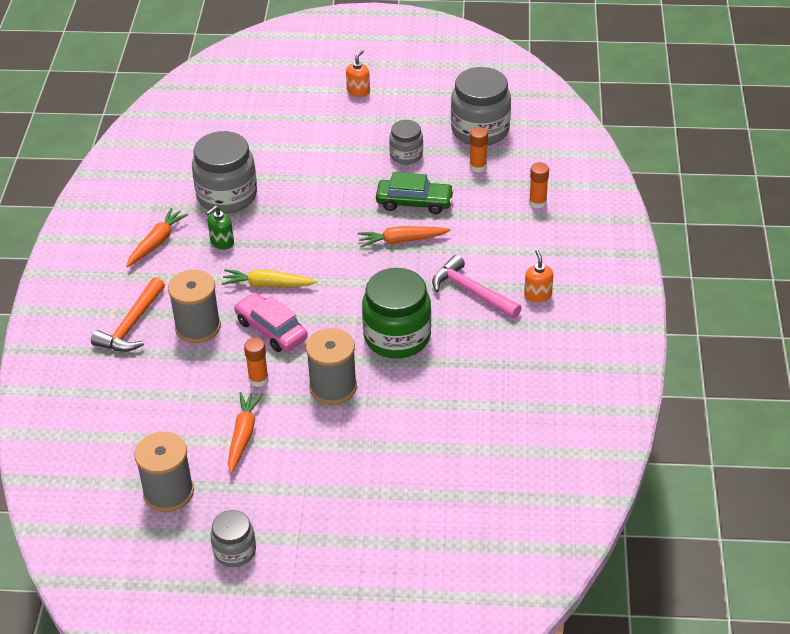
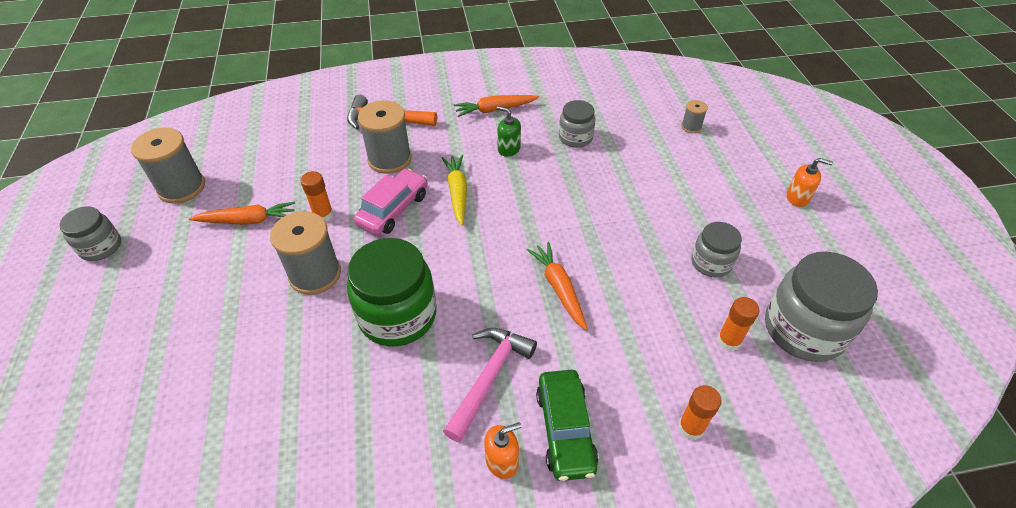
camera: 75 degrees right, 5 degrees up
orange carrot [126,208,188,267] -> orange carrot turned 150 degrees clockwise [454,95,539,117]
grey jar [192,131,257,213] -> grey jar [559,100,596,148], size x0.56
green car [376,172,454,214] -> green car moved to [536,370,599,481]
none -> grey spool [681,100,708,133]

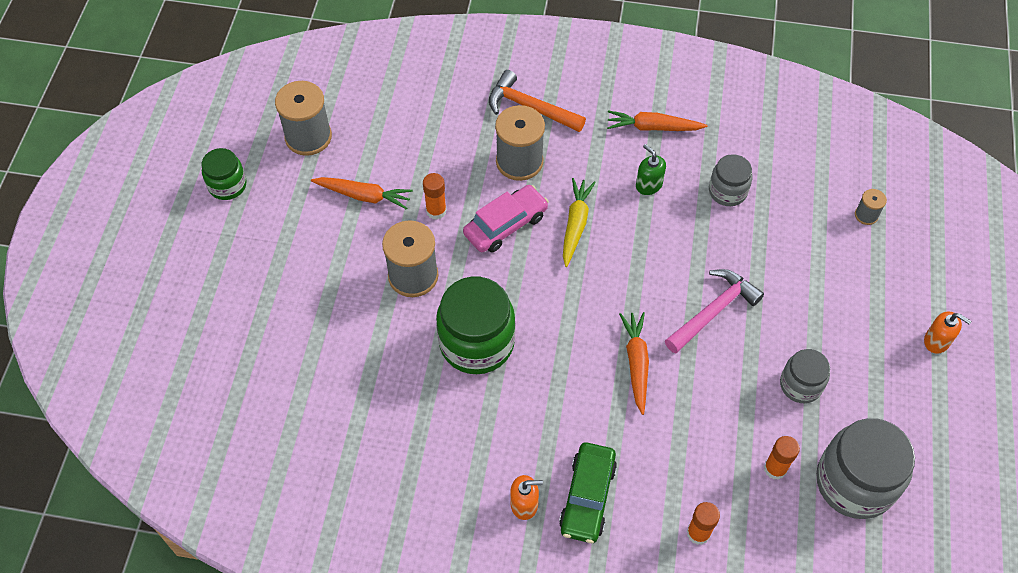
camera: 20 degrees right, 10 degrees up
grey jar [59,206,121,261] -> green jar [202,148,247,200]
pink hammer [443,328,537,442] -> pink hammer moved to [665,269,764,354]

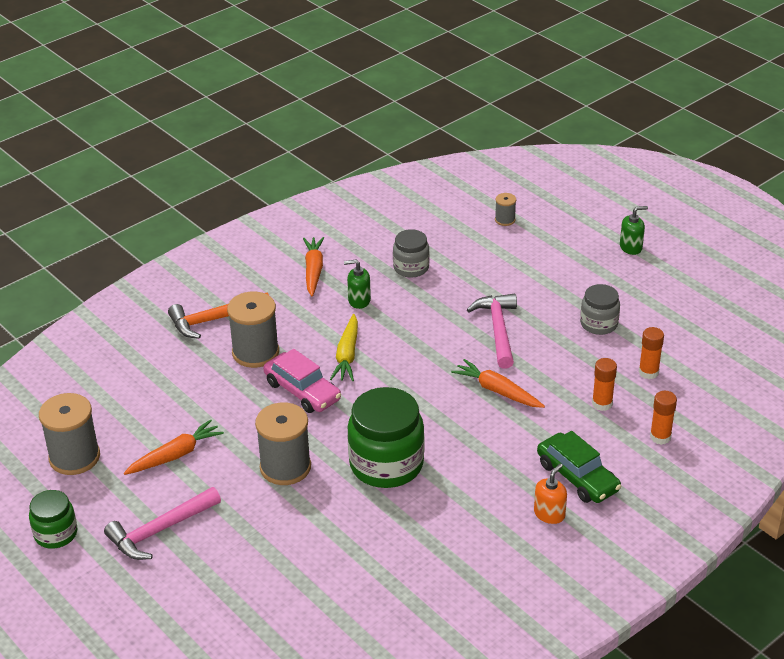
camera: 50 degrees left, 20 degrees down
orange glue stick [423,173,447,220] -> orange glue stick moved to [592,358,617,411]
pink car [463,185,549,253] -> pink car turned 135 degrees clockwise [263,349,341,413]
yellow carrot [563,178,596,267] -> yellow carrot turned 135 degrees counterclockwise [330,314,358,381]
orange carrot [607,110,708,131] -> orange carrot turned 135 degrees clockwise [303,237,324,297]
grey jar [816,418,915,519] -> none
orange soap dispenser [924,311,972,354] -> green soap dispenser [620,206,648,255]
none -> pink hammer [104,487,221,560]

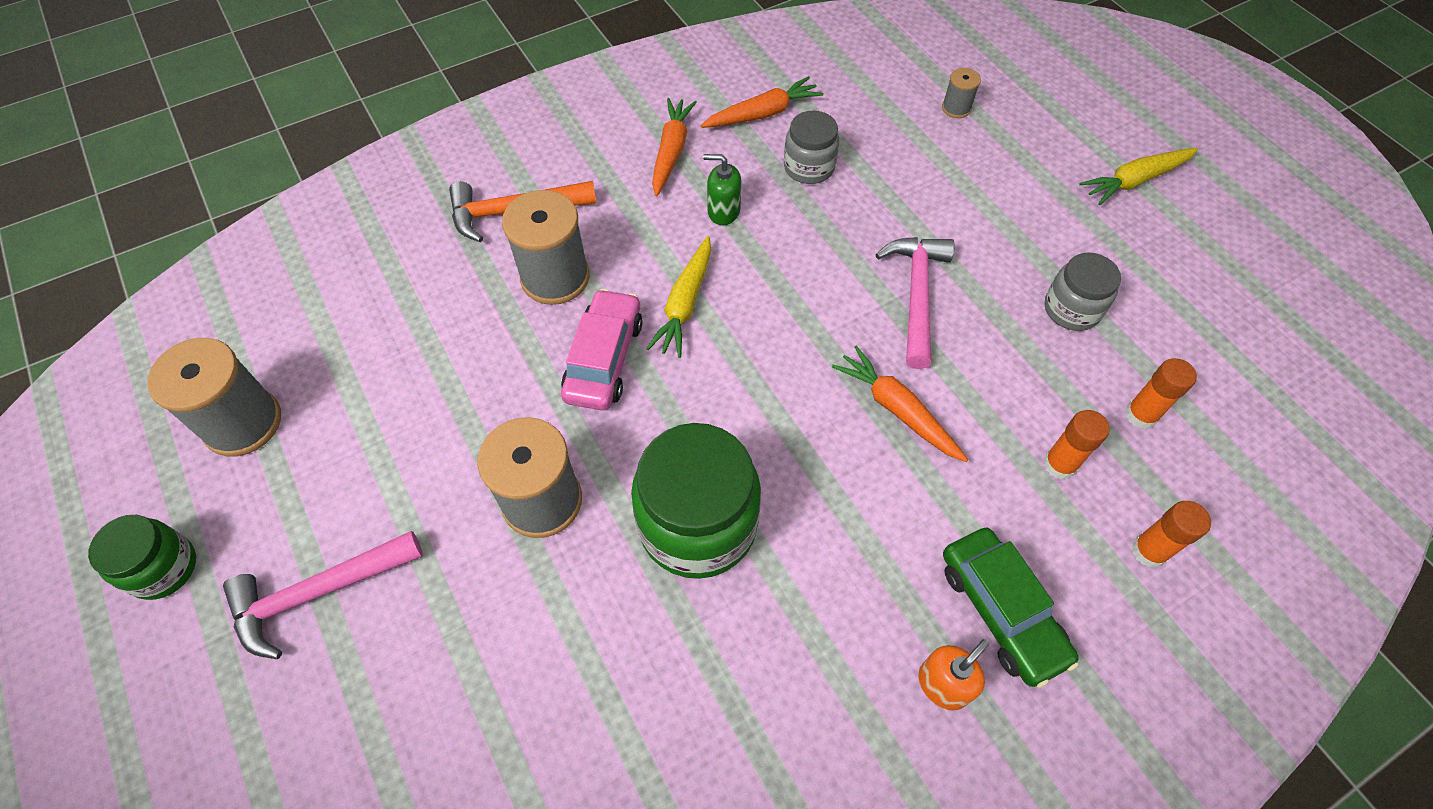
camera: 10 degrees right, 20 degrees up
orange carrot [124,419,224,475] -> orange carrot moved to [701,76,823,128]
pink car [263,349,341,413] -> pink car turned 135 degrees counterclockwise [561,289,642,410]
green soap dispenser [620,206,648,255] -> yellow carrot [1079,148,1198,205]

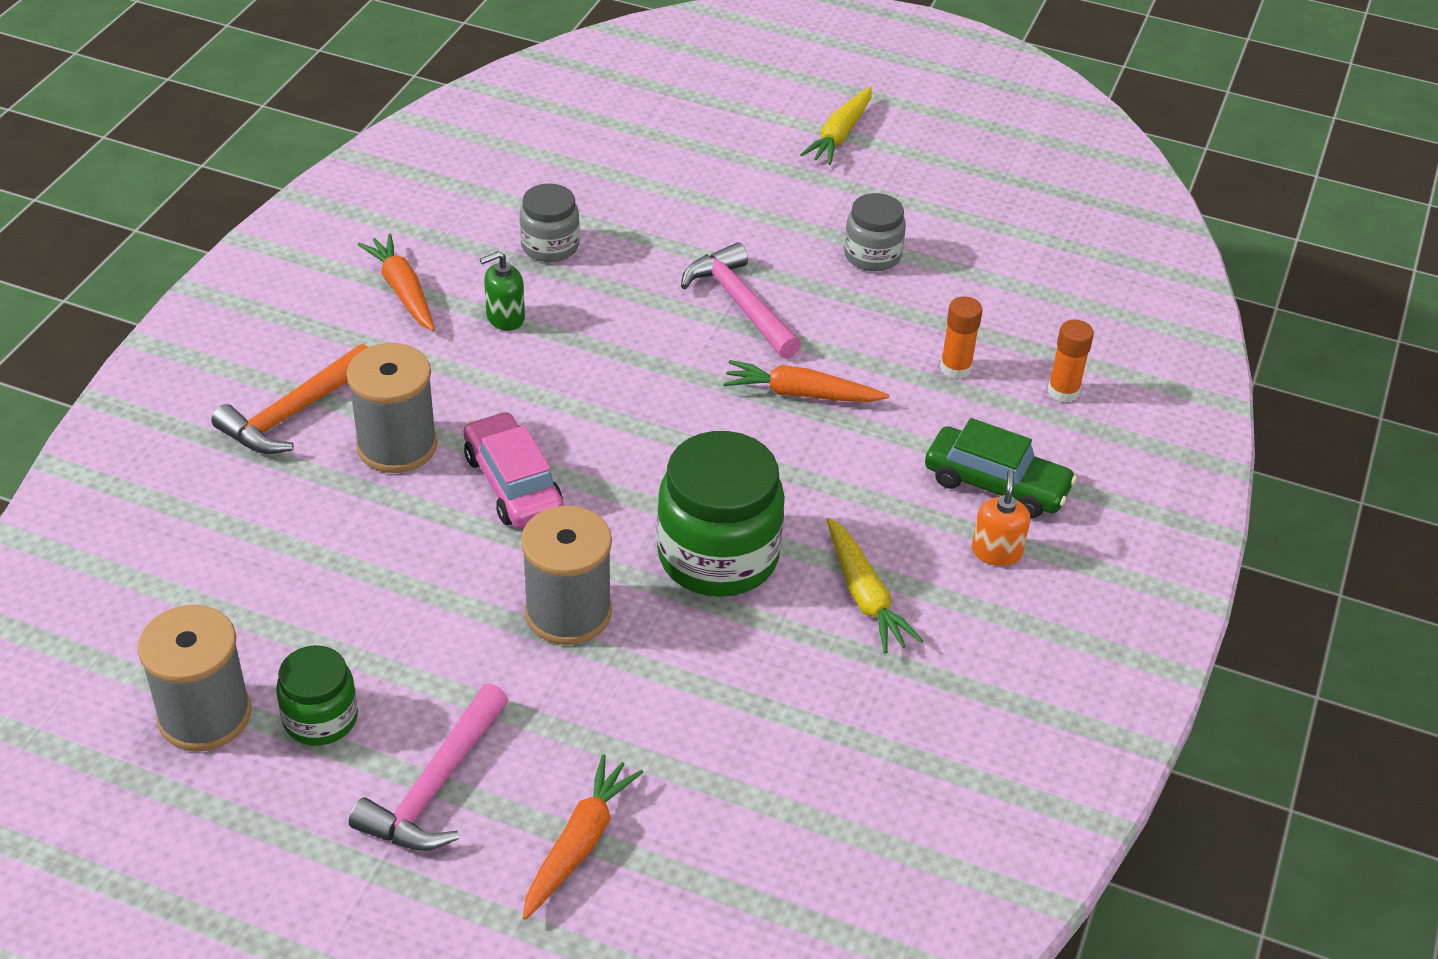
camera: 40 degrees left, 15 degrees down
green jar [88,515,196,600] -> green jar moved to [276,645,358,745]
yellow carrot [646,236,711,358] -> yellow carrot moved to [827,518,923,653]
orange carrot [701,76,823,128] -> orange carrot moved to [523,754,643,920]
grey spool [942,68,981,118] -> none
orange glue stick [1125,358,1197,429] -> none

